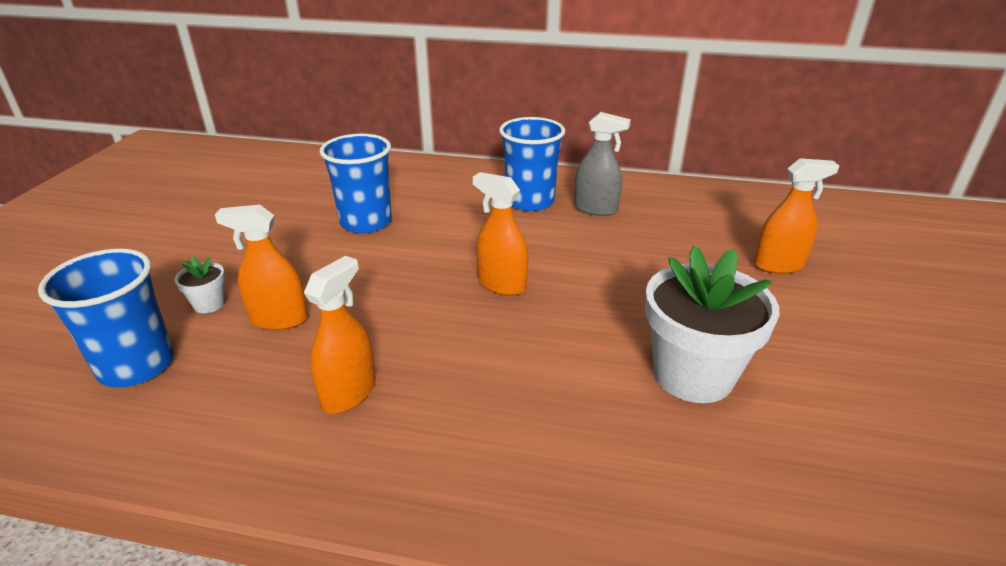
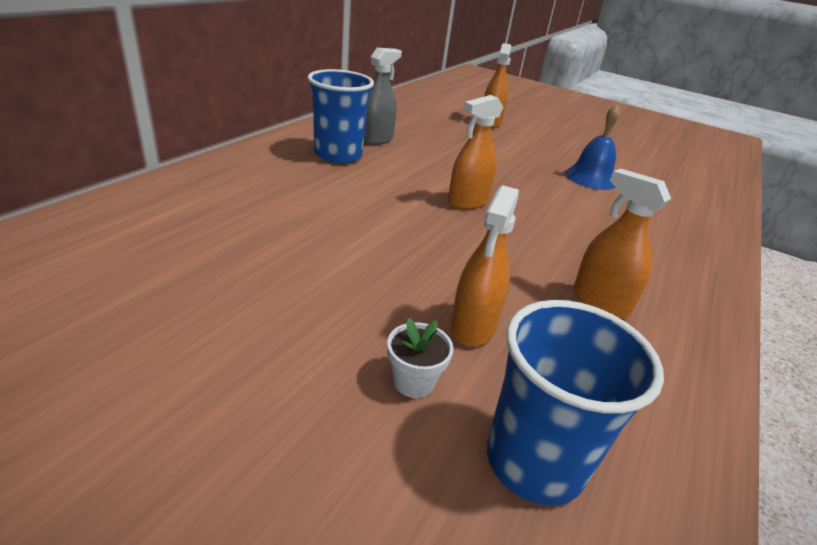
camera: 75 degrees left, 0 degrees up
blue cup [320,134,392,233] -> none
white flower pot [645,246,780,403] -> blue bell [565,105,620,190]

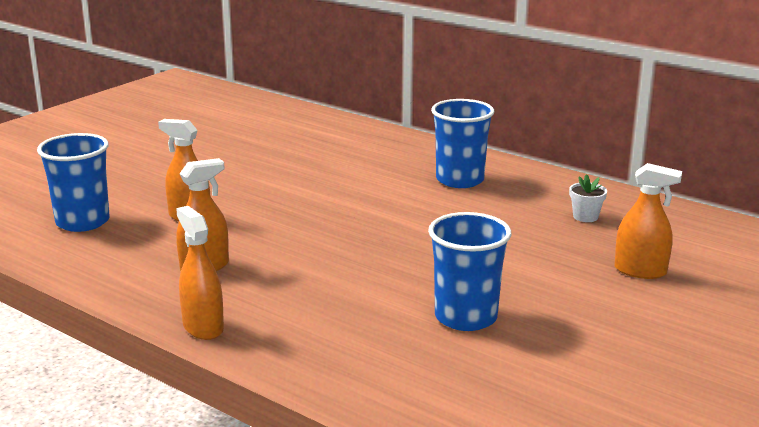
camera: 100 degrees right, 10 degrees down
grey spray bottle [364,48,402,145] -> none
white flower pot [387,317,454,398] -> white flower pot moved to [569,174,607,222]
orange spray bottle [448,95,503,209] -> orange spray bottle moved to [176,206,224,340]
blue bell [565,105,620,190] -> blue cup [428,212,511,331]

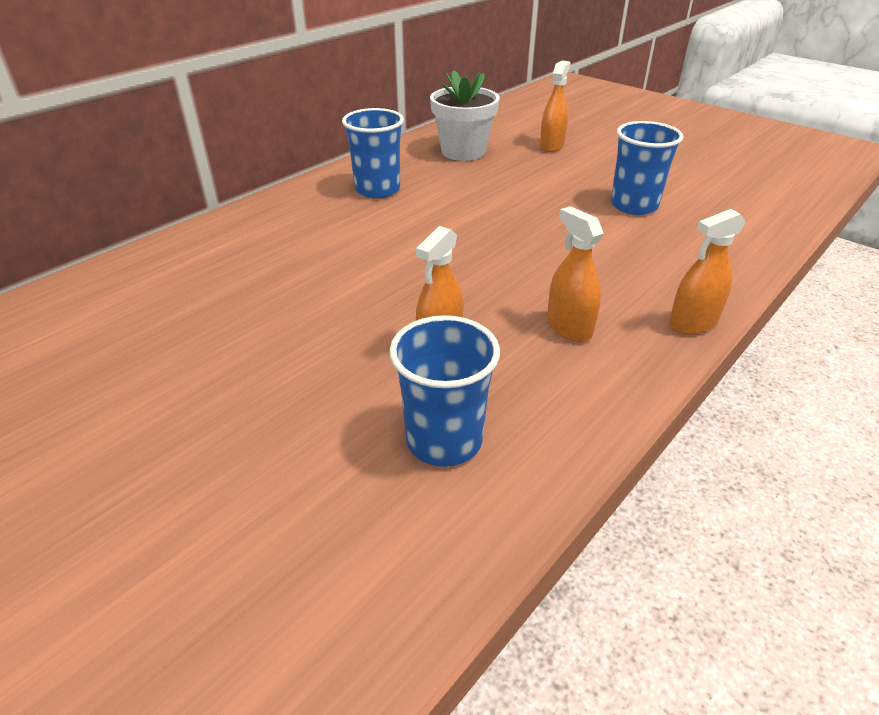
camera: 85 degrees left, 15 degrees up
white flower pot [569,174,607,222] -> white flower pot [430,70,500,161], size x2.29

